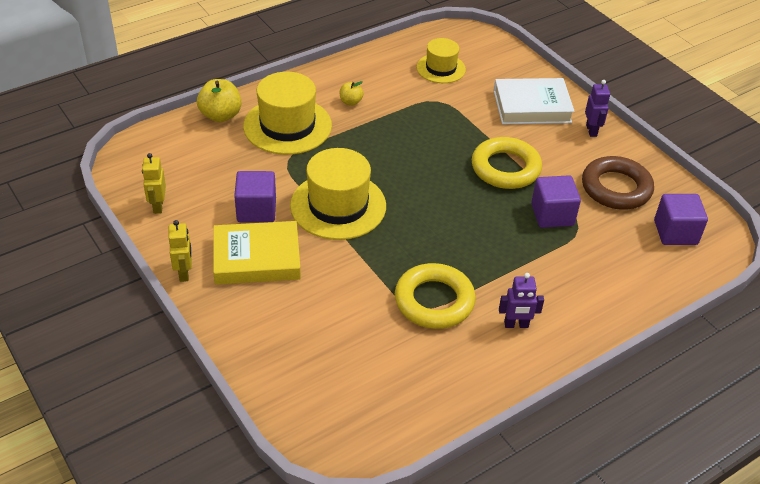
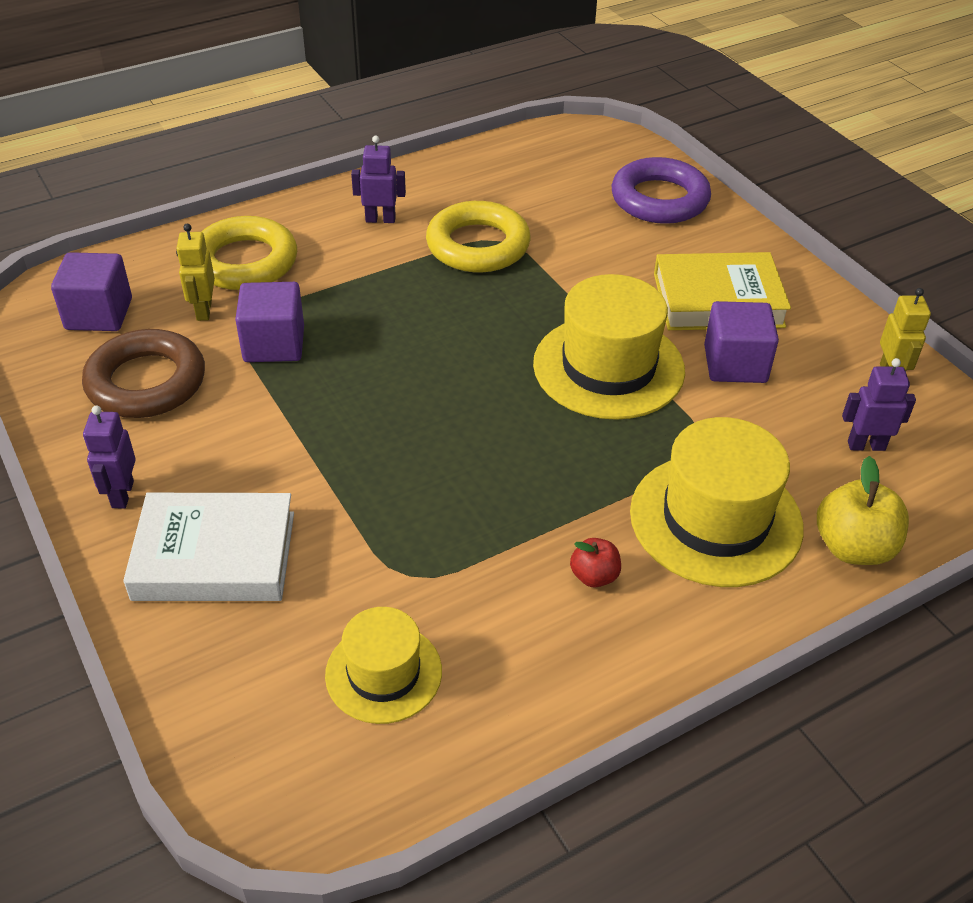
camera: 175 degrees left, 0 degrees up
yellow robot [168,220,192,282] -> yellow robot moved to [176,224,215,321]
yellow apple [340,81,364,106] -> red apple [570,538,621,587]
yellow ring [472,137,542,189] -> yellow ring moved to [202,216,297,290]
none -> purple ring [612,157,711,224]
none -> purple robot [842,358,916,451]

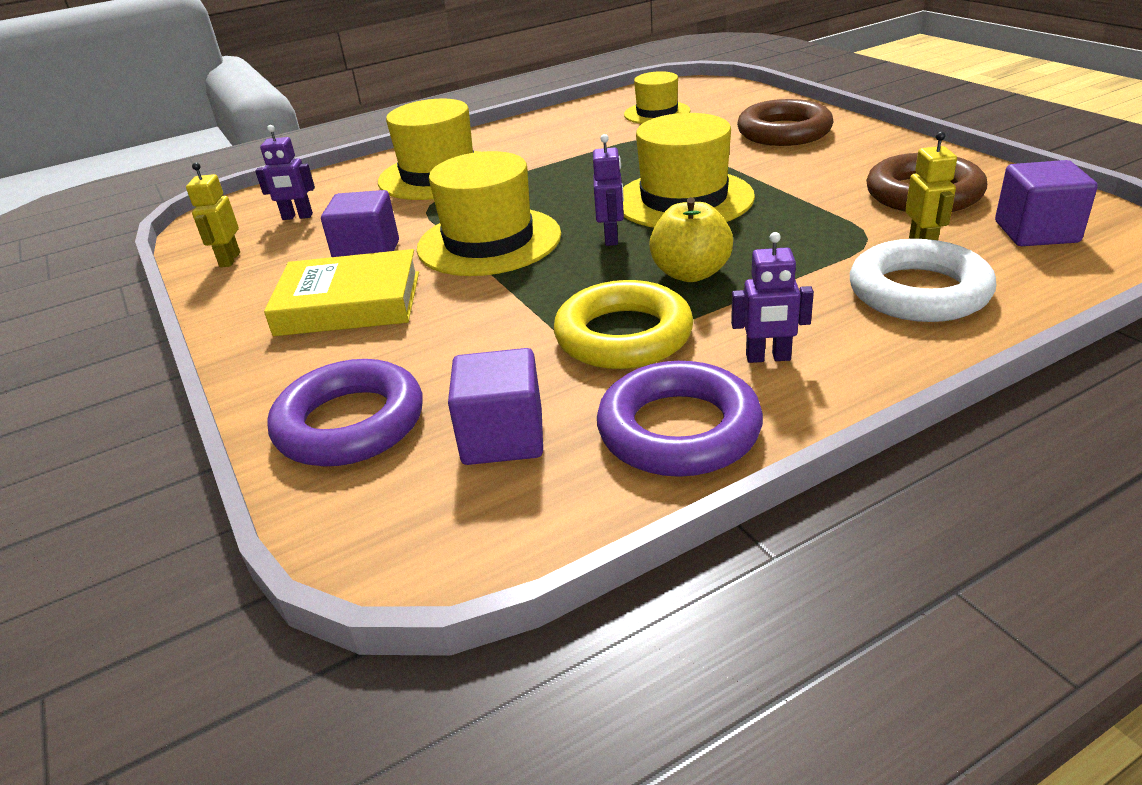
camera: 175 degrees left, 10 degrees down
purple robot [83,406,136,508] -> purple robot moved to [593,134,624,246]
white book [123,493,294,601] -> brown ring [737,99,834,146]
yellow ring [202,216,297,290] -> white ring [850,239,997,322]
purple cube [235,282,304,362] -> purple cube moved to [448,348,543,465]
red apple [570,538,621,587] -> none
yellow apple [817,456,909,565] -> yellow apple moved to [649,197,733,282]
none -> purple ring [597,361,763,477]
none -> yellow hat [623,113,755,228]

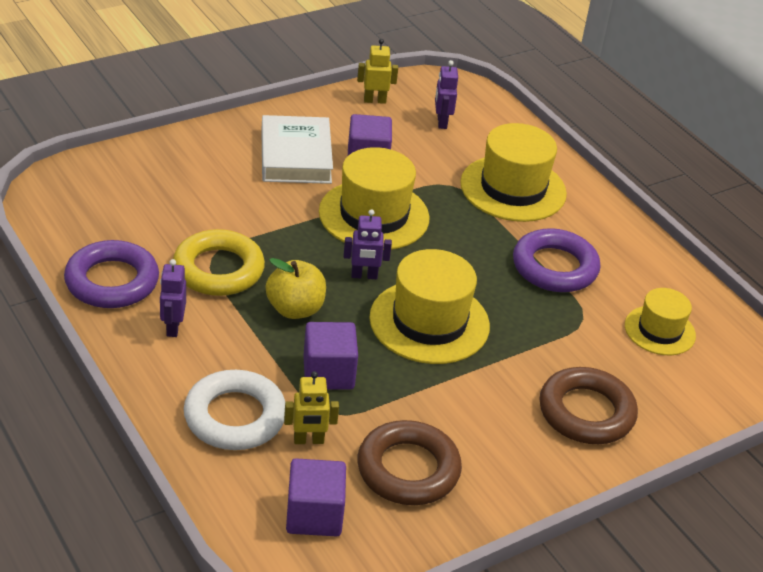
camera: 80 degrees right, 5 degrees up
yellow book [264,249,419,336] -> white book [261,115,333,184]
purple ring [267,359,423,466] -> purple ring moved to [513,228,600,292]
purple cube [448,348,543,465] -> purple cube moved to [303,322,358,390]

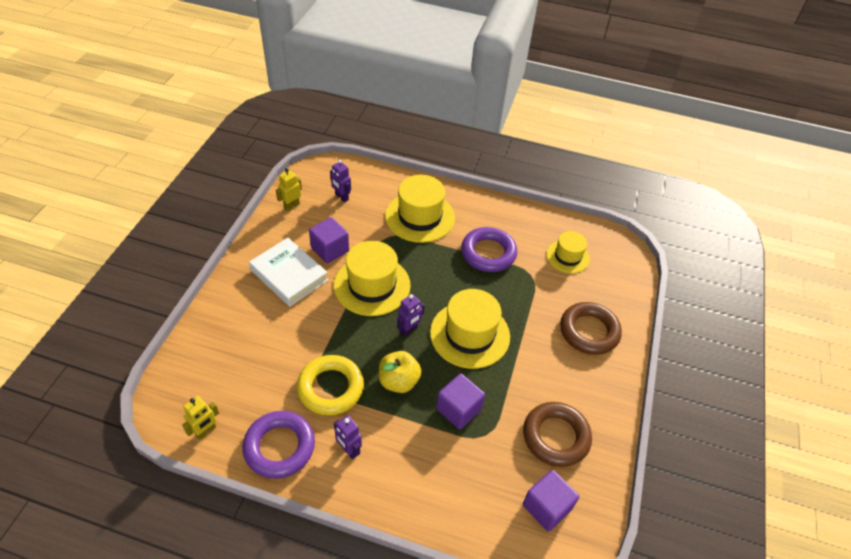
camera: 40 degrees left, 10 degrees up
white ring [184,370,285,450] -> none
yellow robot [284,371,339,444] -> yellow robot moved to [182,396,219,440]

